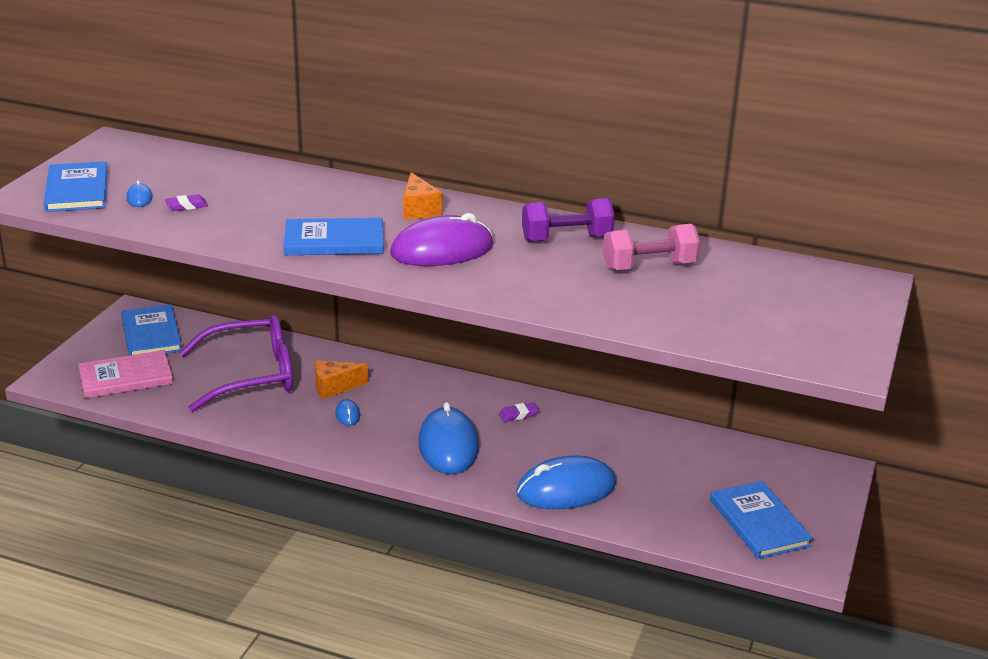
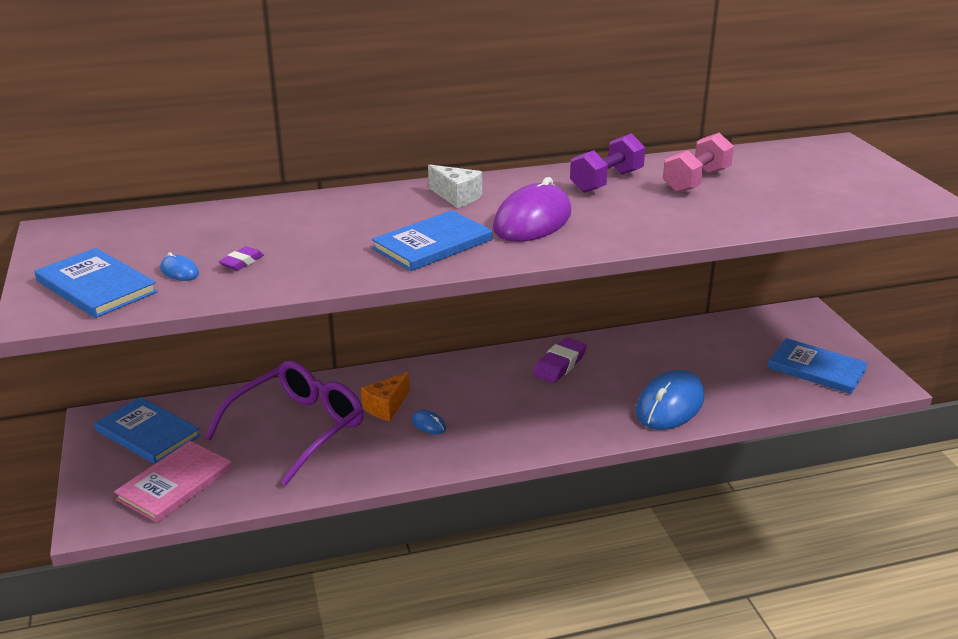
camera: 35 degrees left, 0 degrees up
orange cheese [403,172,442,219] -> white cheese [428,164,482,208]
blue mouse [418,402,479,474] -> none
purple eraser [499,402,539,422] -> purple eraser [533,338,587,383], size x1.78

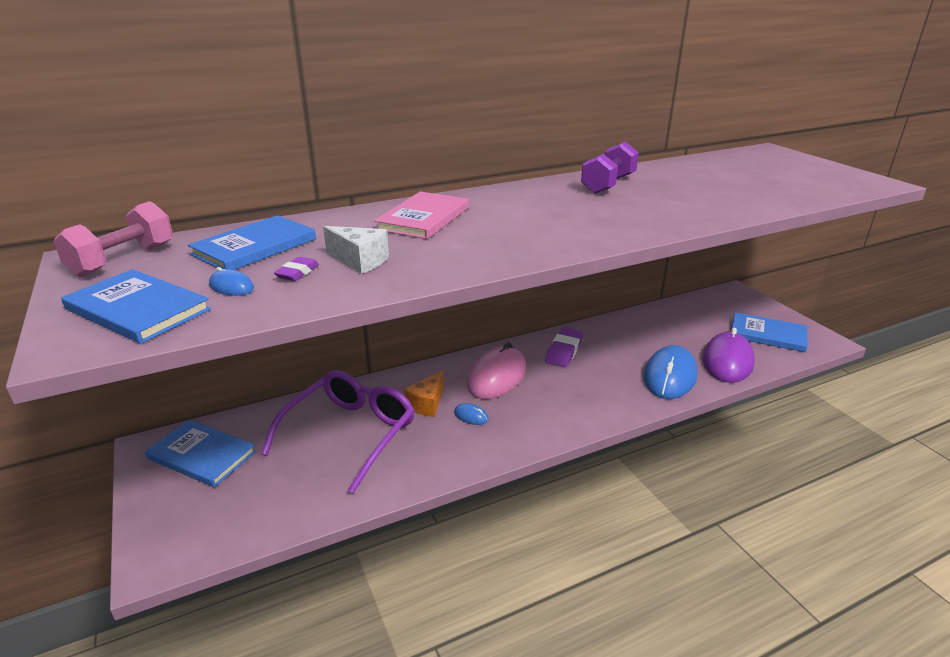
camera: 10 degrees left, 0 degrees up
pink book [114,441,232,523] -> pink book moved to [374,192,469,239]
blue book [372,210,492,271] -> blue book moved to [188,215,316,270]
white cheese [428,164,482,208] -> white cheese moved to [323,226,389,274]
purple mouse [493,177,571,242] -> purple mouse moved to [703,328,755,383]
pink dumbbell [663,133,734,193] -> pink dumbbell moved to [53,201,173,277]
none -> pink mouse [466,342,526,399]

